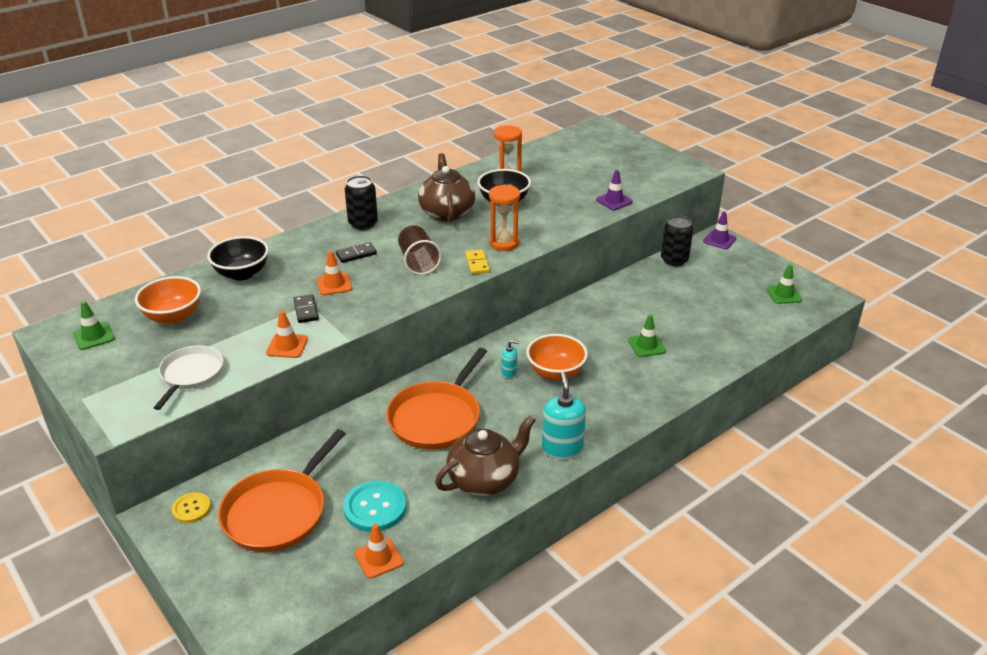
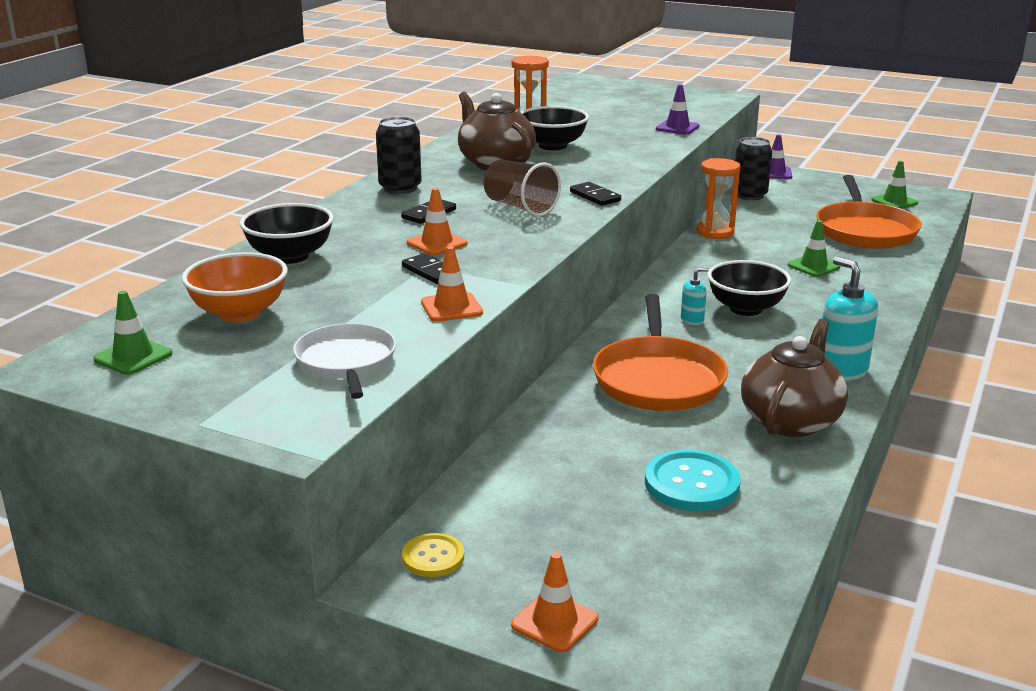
camera: 25 degrees left, 10 degrees down
orange pan [218,429,346,552] -> orange pan moved to [816,175,922,249]
orange traffic cone [354,524,403,579] -> orange traffic cone moved to [511,552,598,652]
yellow domino [465,249,490,274] -> black domino [570,182,621,206]
orange hourglass [489,184,520,251] -> orange hourglass moved to [696,158,740,239]
orange bowl [526,334,588,381] -> black bowl [707,260,791,316]

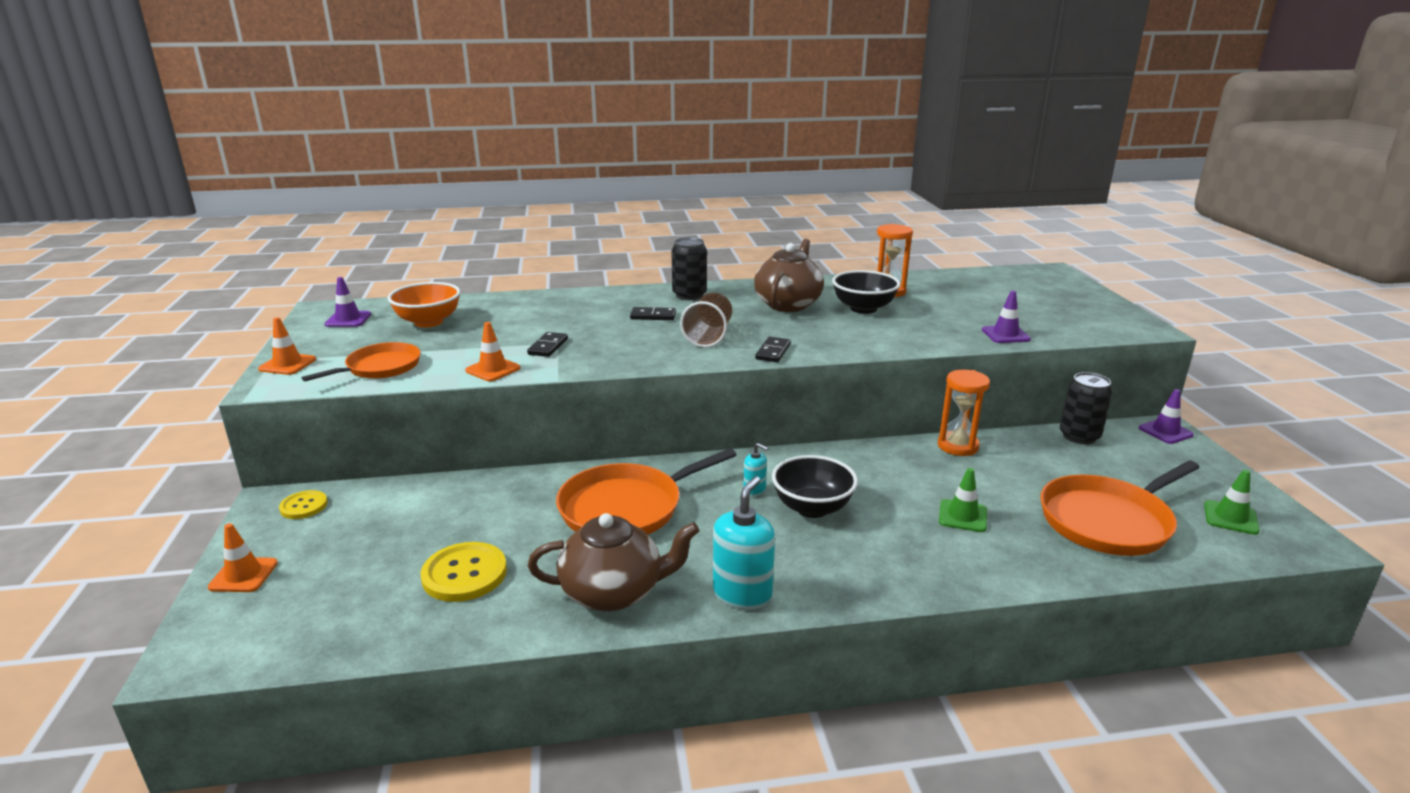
camera: 55 degrees right, 0 degrees up
green traffic cone [93,291,172,375] -> purple traffic cone [324,277,371,327]
black bowl [240,203,334,264] -> none
white pan [293,323,396,399] -> orange pan [302,342,421,382]
orange traffic cone [407,188,468,255] -> orange traffic cone moved to [258,317,316,375]
turquoise button [645,450,741,511] -> yellow button [421,542,507,602]

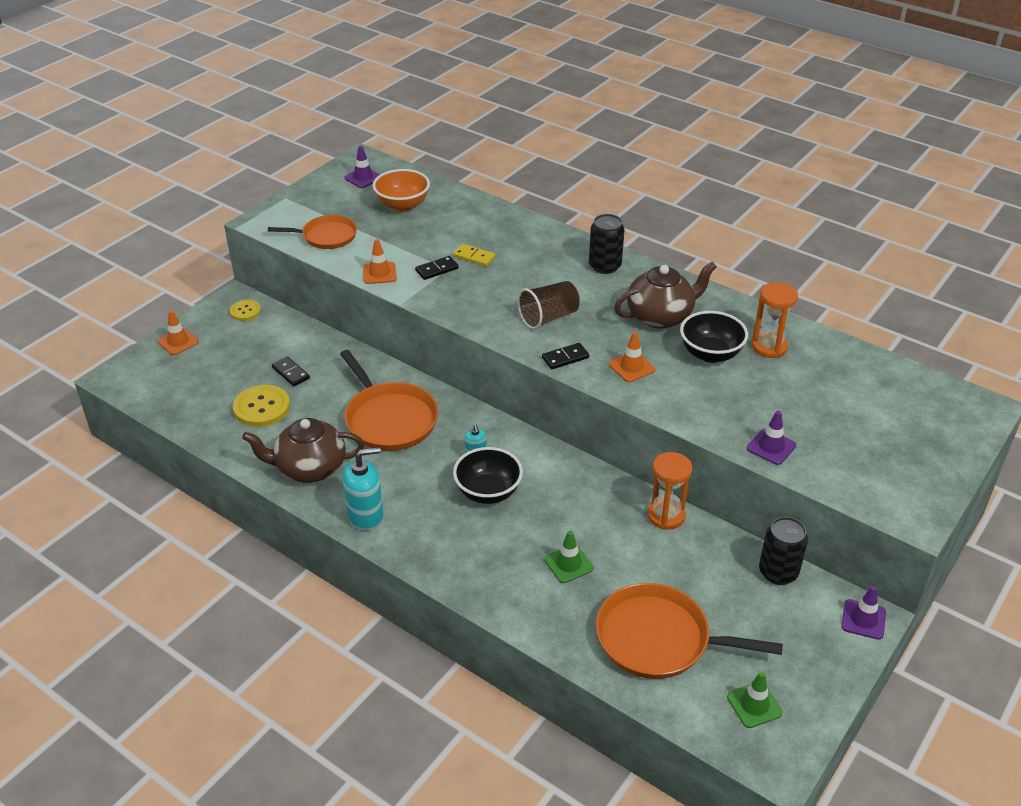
camera: 45 degrees right, 15 degrees up
orange traffic cone [258,317,316,375] -> orange traffic cone moved to [609,332,655,382]
brown teapot [528,513,699,612] -> brown teapot turned 135 degrees clockwise [242,418,364,483]
orange pan [556,448,736,534] -> orange pan turned 135 degrees counterclockwise [340,350,439,451]
black domino [630,307,676,320] -> black domino moved to [272,356,310,386]
none -> yellow domino [453,244,496,266]

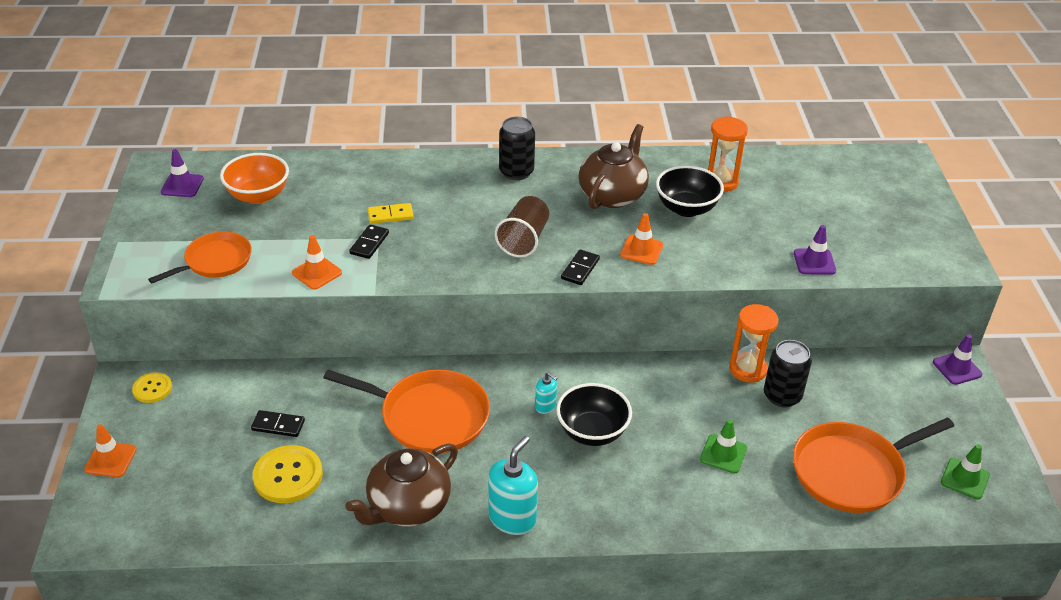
camera: 40 degrees left, 0 degrees up
black can [759,517,808,585] -> black can moved to [764,340,812,408]

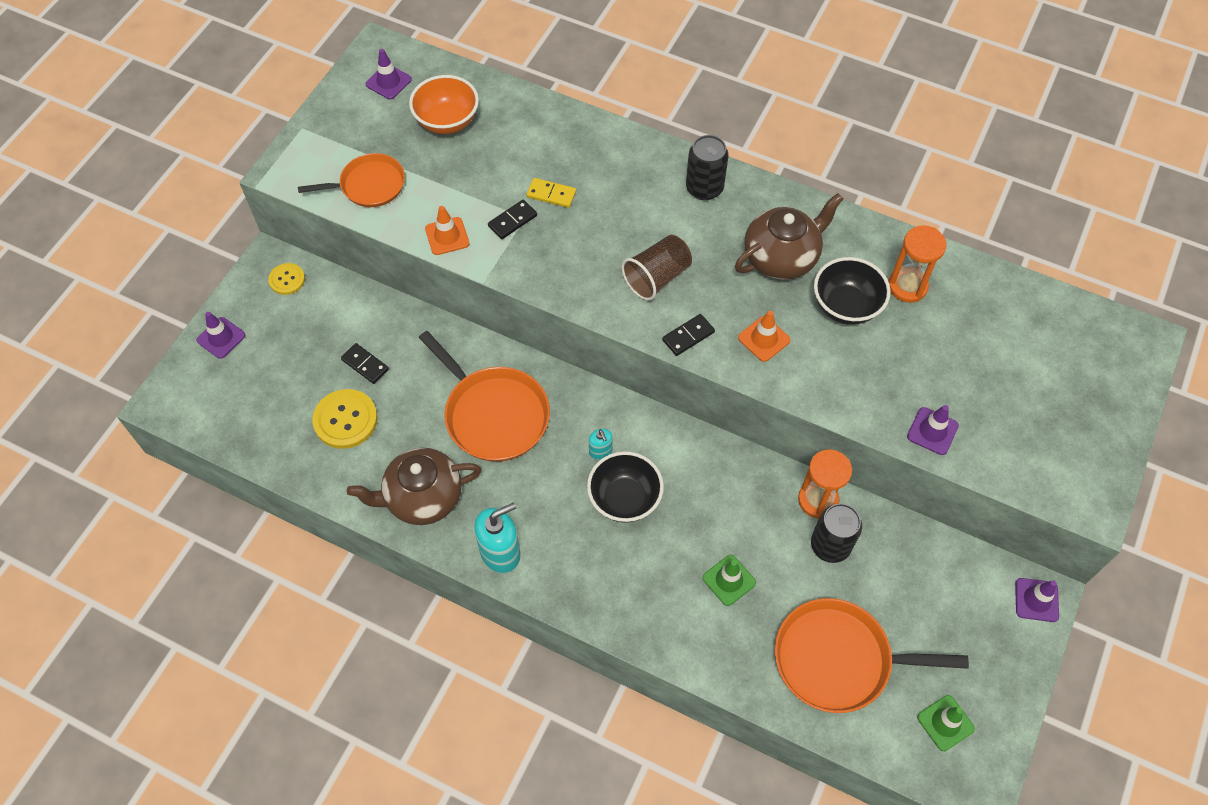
camera: 30 degrees right, 20 degrees up
orange traffic cone [84,424,137,477] -> purple traffic cone [196,312,245,359]

